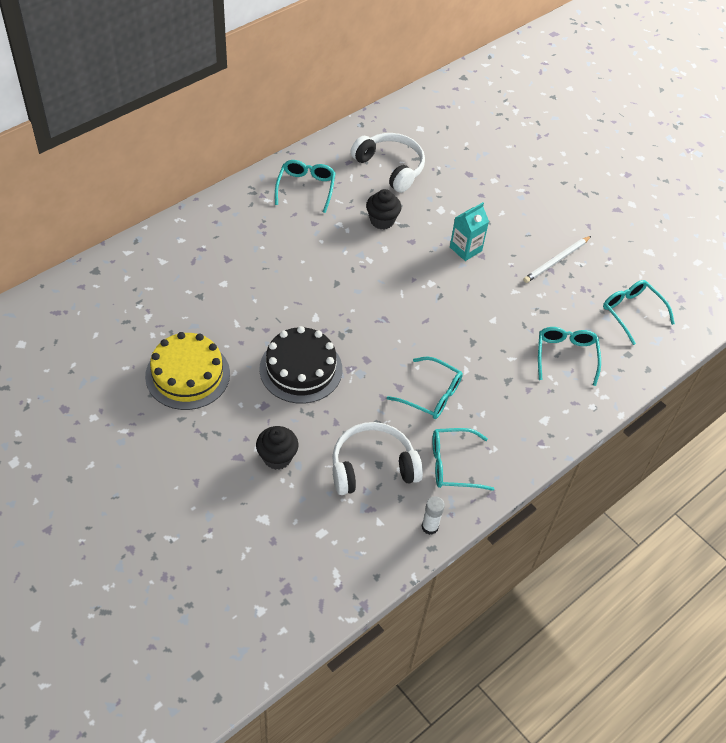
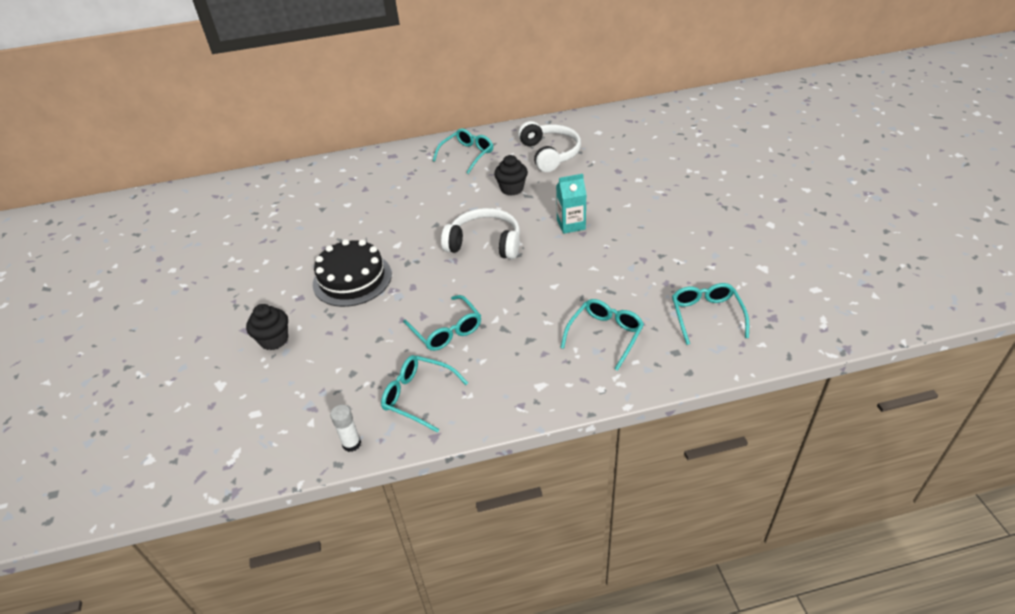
camera: 35 degrees right, 10 degrees down
yellow cake [145,332,230,410] -> none
white headphones [332,422,423,495] -> white headphones moved to [441,208,520,259]
white pencil [523,236,591,283] -> none

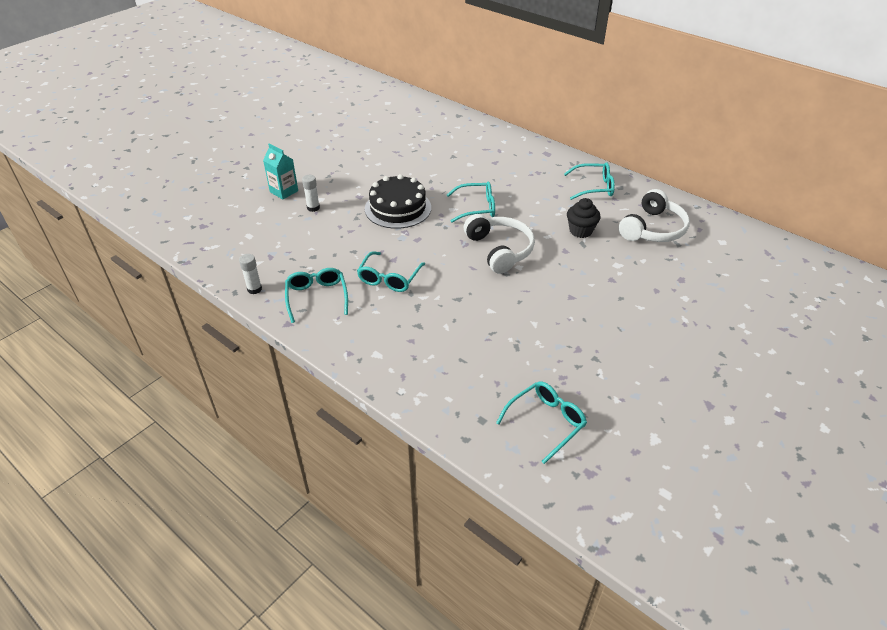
camera: 50 degrees right, 0 degrees up
black cupcake [246,304,288,350] -> white glue stick [302,175,320,212]
turquoise carton [556,174,587,234] -> turquoise carton moved to [263,143,298,200]
turquoise glasses [560,299,644,371] -> turquoise glasses moved to [447,181,495,223]

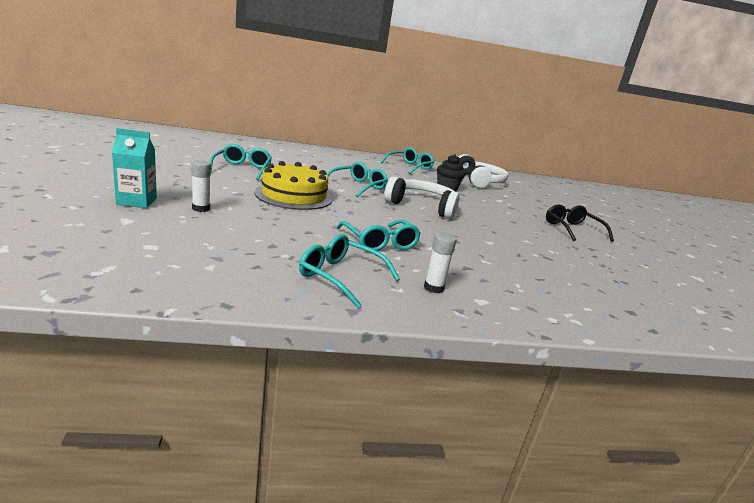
camera: 50 degrees left, 20 degrees down
white glue stick [239,254,262,294] -> white glue stick moved to [424,232,457,293]
black cake [365,174,431,229] -> yellow cake [255,161,332,210]
turquoise glasses [496,381,587,464] -> turquoise glasses moved to [210,144,272,180]
none -> black glasses [546,205,614,242]

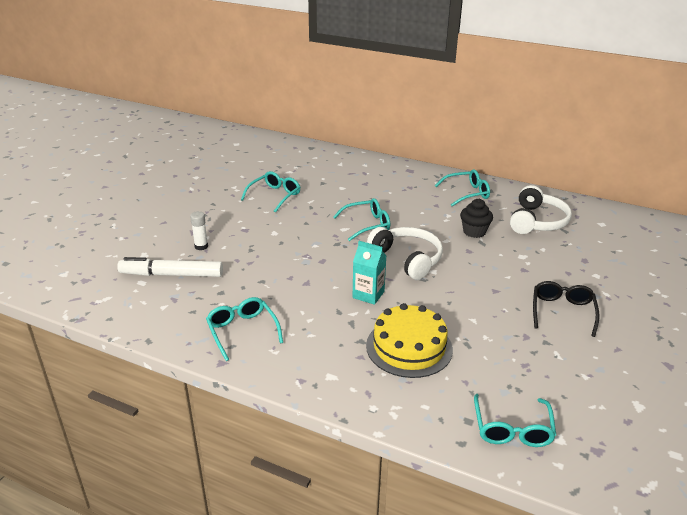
camera: 35 degrees right, 10 degrees up
turquoise carton [112,128,157,208] -> turquoise carton moved to [353,241,387,305]
yellow cake [255,161,332,210] -> yellow cake moved to [366,303,453,378]
turquoise glasses [337,220,421,251] -> turquoise glasses moved to [474,394,556,447]
white glue stick [424,232,457,293] -> none
none -> white marker [117,257,223,277]

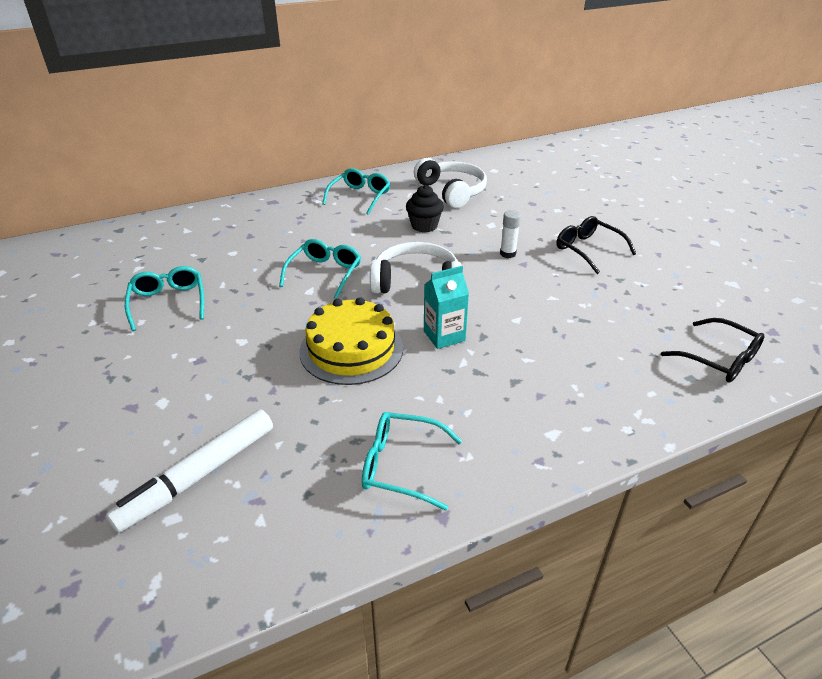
camera: 50 degrees left, 5 degrees up
white glue stick [190,211,208,250] -> white glue stick moved to [500,210,521,258]
yellow cake [366,303,453,378] -> yellow cake moved to [299,297,403,385]
turquoise glasses [474,394,556,447] -> black glasses [661,318,765,383]

